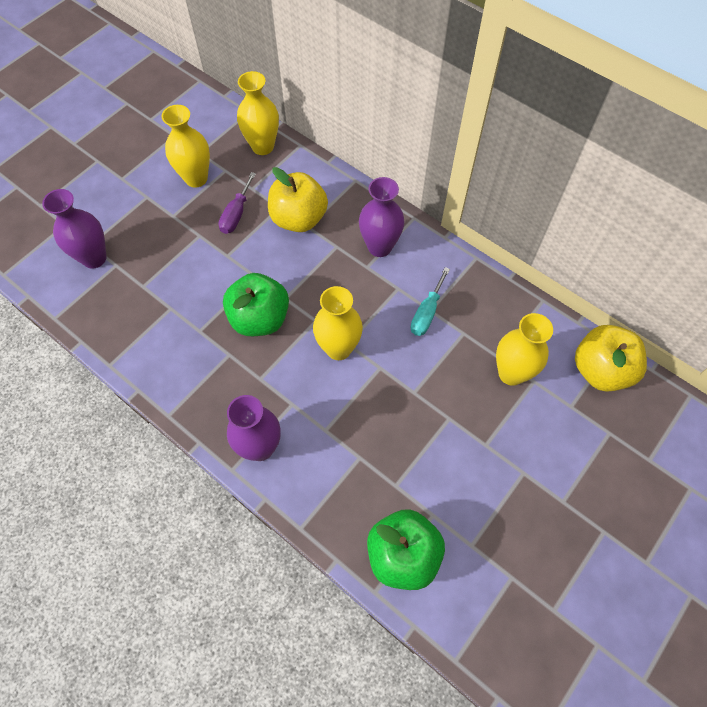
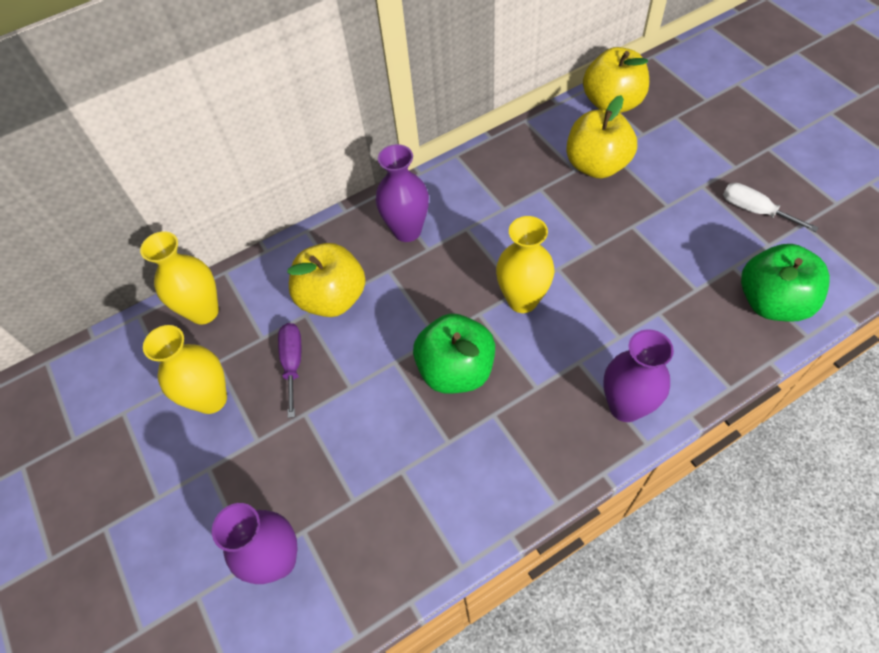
camera: 65 degrees left, 5 degrees down
purple screwdriver [218,172,256,234] -> purple screwdriver turned 135 degrees counterclockwise [278,323,301,418]
turquoise screwdriver [411,267,450,336] -> none
yellow vase [496,313,553,386] -> yellow apple [566,95,637,179]
none -> white screwdriver [723,183,819,232]

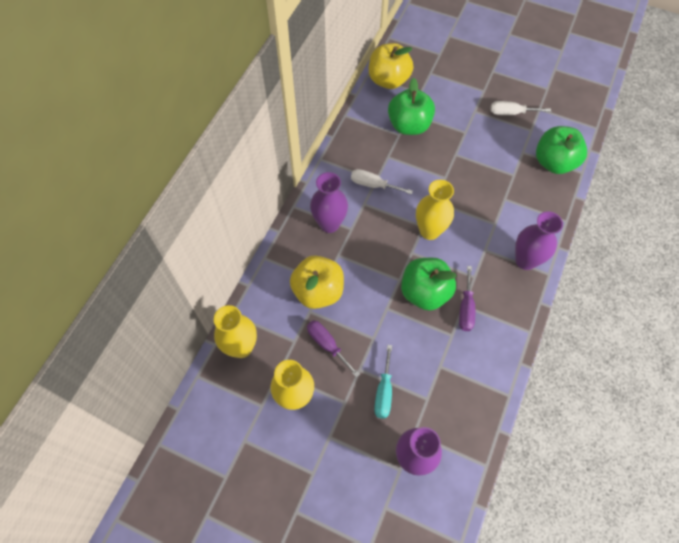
camera: 40 degrees left, 5 degrees up
yellow apple [566,95,637,179] -> green apple [388,78,435,135]
none -> white screwdriver [351,169,413,194]
none -> turquoise screwdriver [374,345,392,418]
none -> purple screwdriver [459,266,475,331]

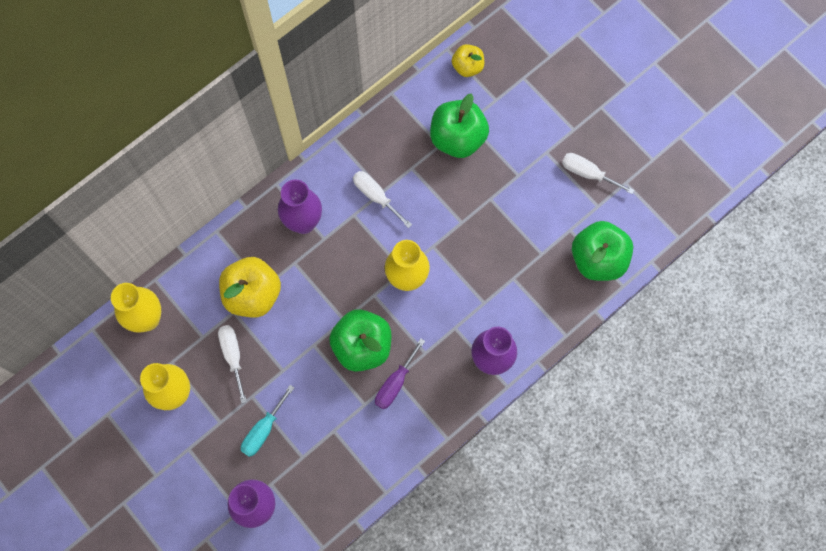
camera: 25 degrees right, 10 degrees up
purple screwdriver [307,320,360,378] -> white screwdriver [218,325,247,404]
yellow apple [369,43,413,89] -> yellow apple [452,44,484,77], size x0.58

